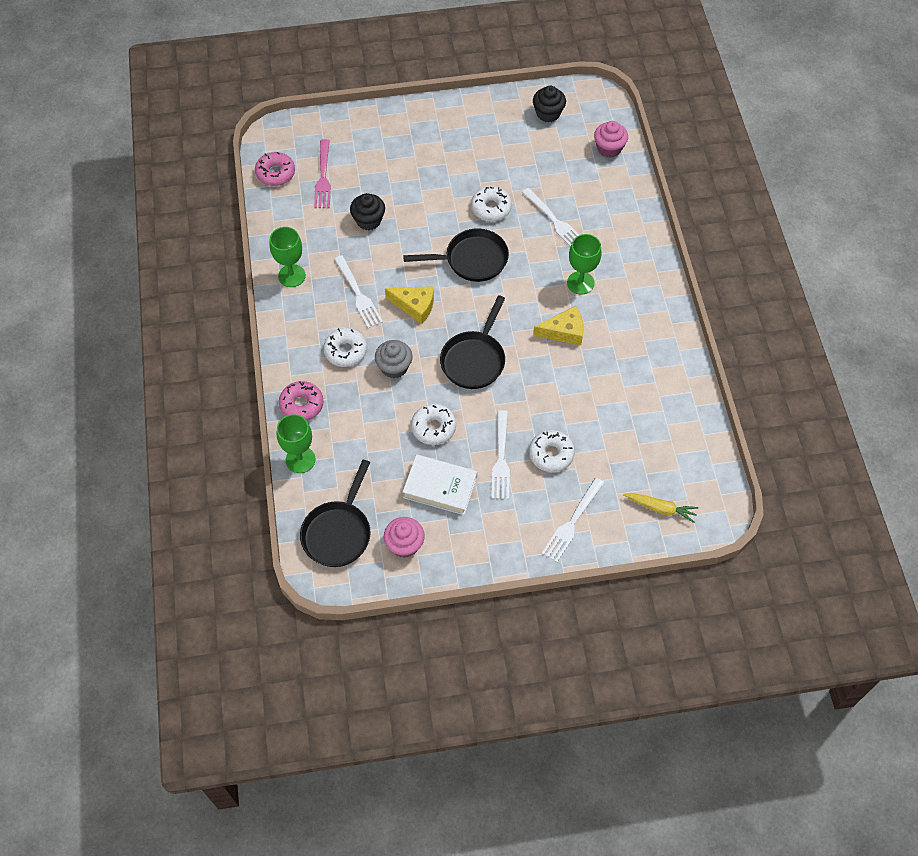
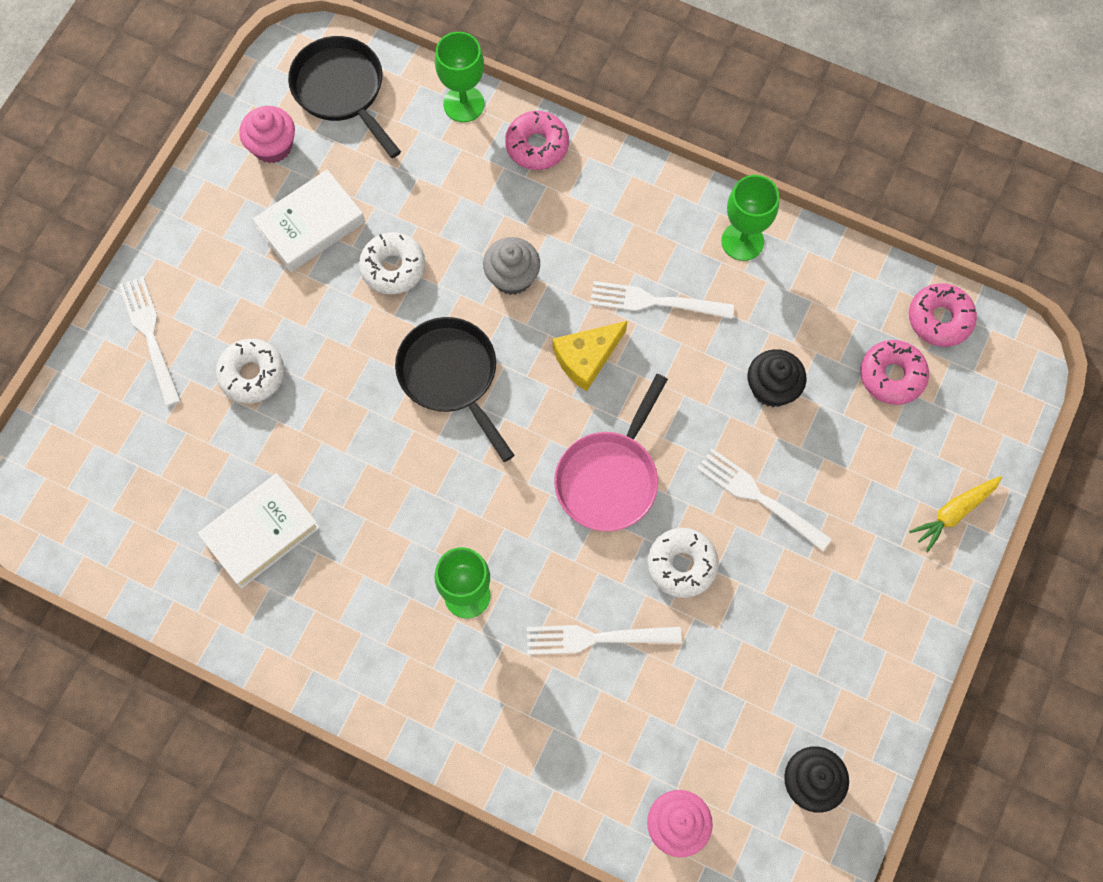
camera: 125 degrees right, 10 degrees up
pink fork [314,139,331,208] -> pink donut [860,340,929,405]
white donut [324,328,367,367] -> none
black pan [403,228,509,282] -> pink pan [554,374,668,531]
white fork [491,410,510,499] -> white fork moved to [697,448,832,551]
yellow cheese [533,306,584,345] -> none
yellow carrot [623,493,698,523] -> yellow carrot moved to [909,476,1002,552]
none -> white book [198,473,320,589]

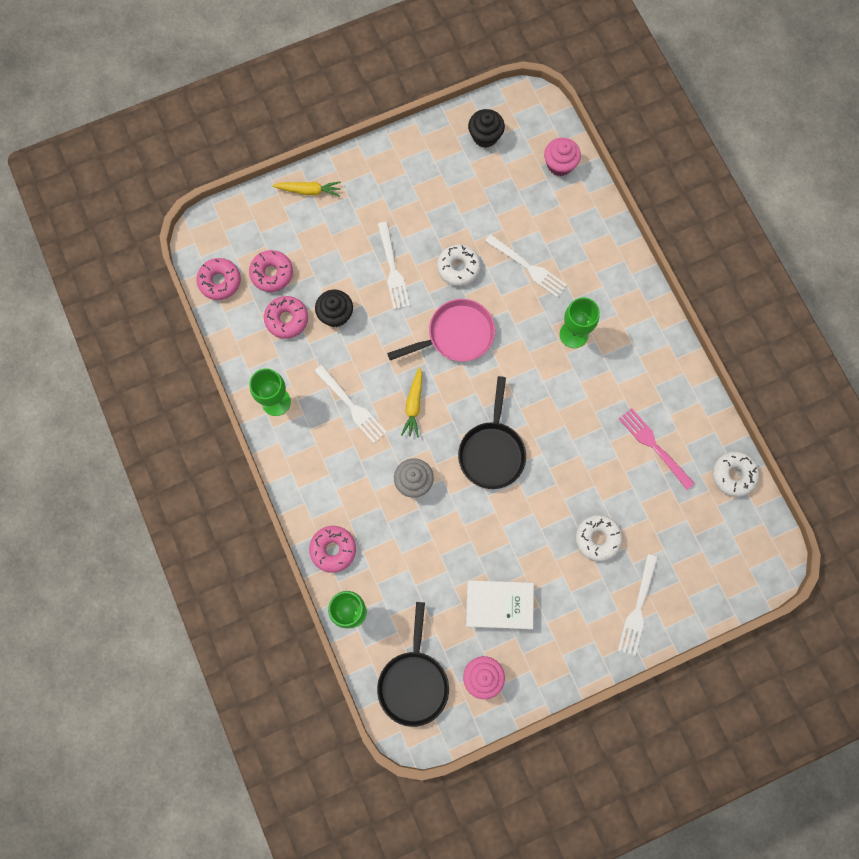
camera: 140 degrees left, 5 degrees up
white book [198,473,320,589] -> pink fork [619,408,695,490]
white donut [359,232,425,295] -> white donut moved to [712,451,759,497]
yellow cheese [553,321,627,391] -> yellow carrot [401,367,422,437]
none -> pink donut [264,296,308,339]

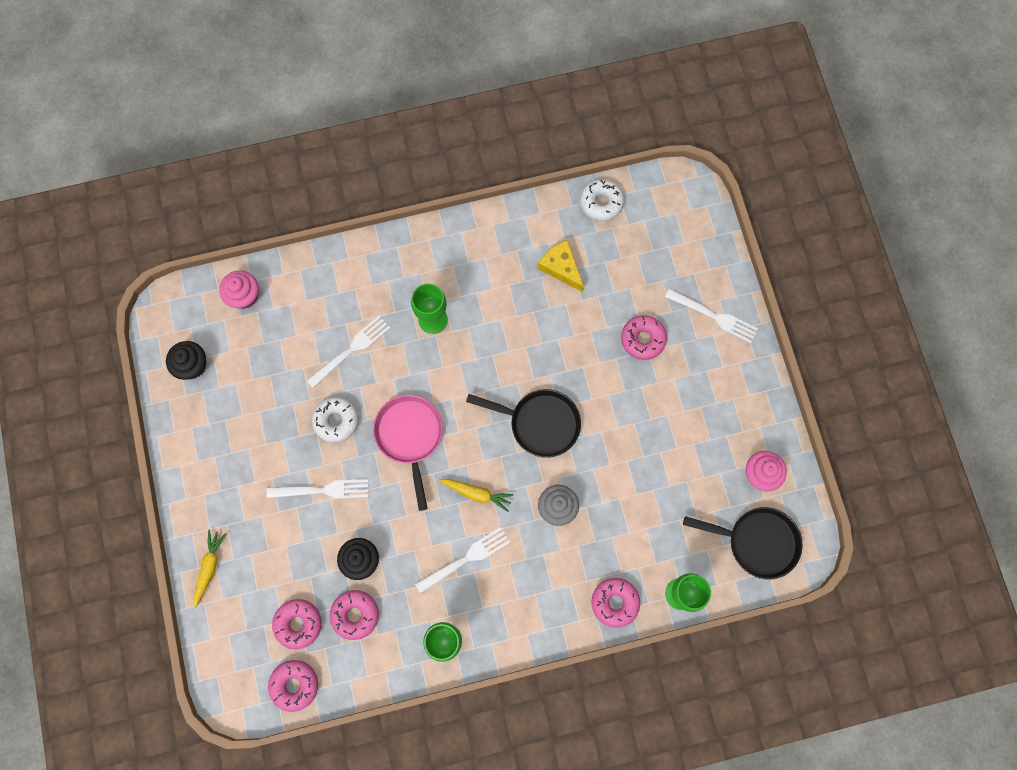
camera: 80 degrees left, 0 degrees up
white book [466,580,534,630] -> none
white donut [576,515,622,562] -> pink donut [621,315,667,360]
pink fork [619,408,695,490] -> yellow cheese [538,240,584,292]

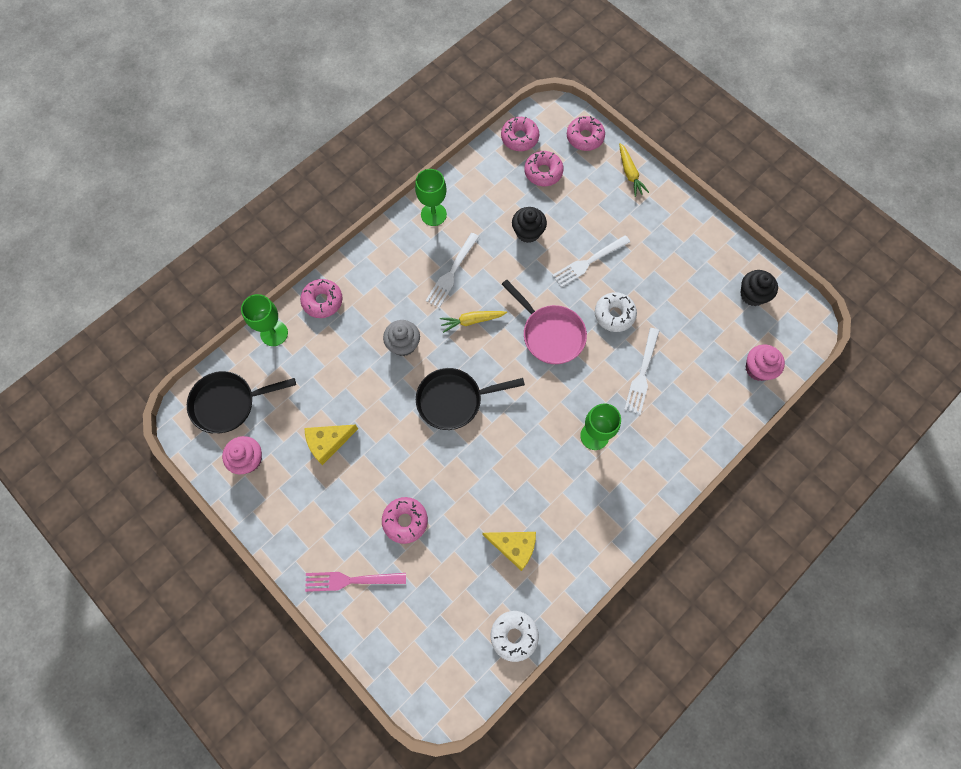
camera: 150 degrees right, 5 degrees down
pink donut [330,590,379,640] -> pink donut moved to [567,116,605,151]
white fork [665,288,758,344] -> pink fork [305,572,406,592]
none -> yellow cheese [304,424,358,465]

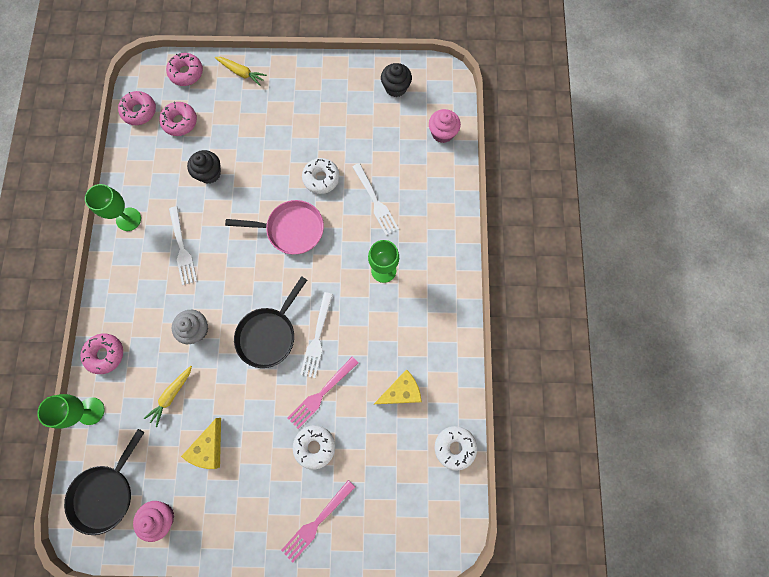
camera: 45 degrees left, 5 degrees up
pink donut [382,497,428,544] -> white donut [293,425,335,470]
yellow carrot [440,311,507,333] -> yellow carrot moved to [144,366,192,427]
white fork [552,235,630,287] -> white fork moved to [300,292,333,378]
none -> pink fork [287,356,359,429]

